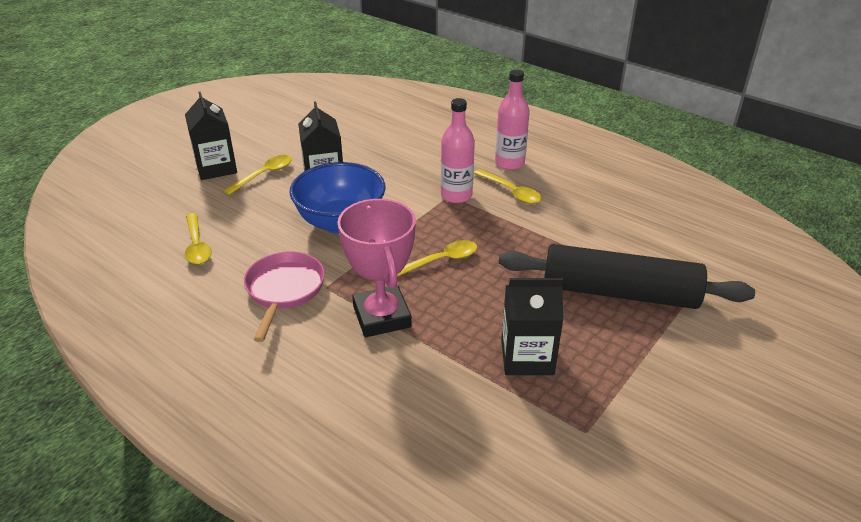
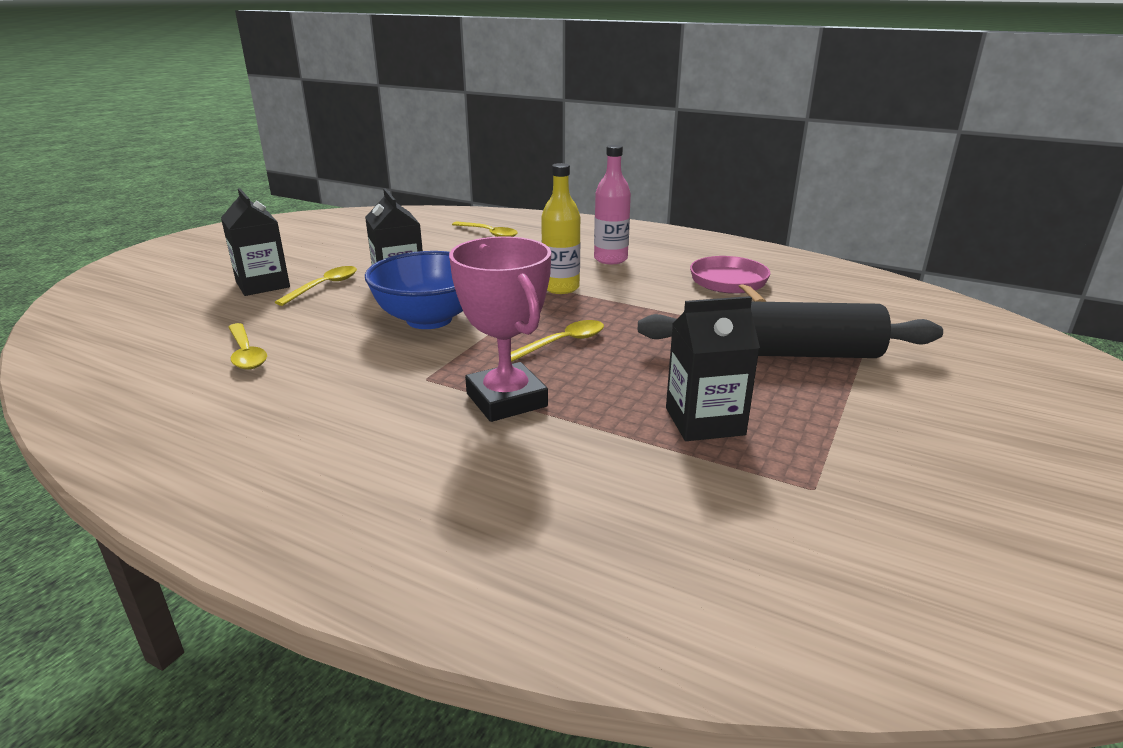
camera: 10 degrees left, 10 degrees down
pink pan [244,252,325,342] -> pink pan moved to [690,256,771,302]
pink bottle [441,98,475,203] -> yellow bottle [541,163,580,294]
yellow spoon [474,169,541,204] -> yellow spoon moved to [452,221,518,237]

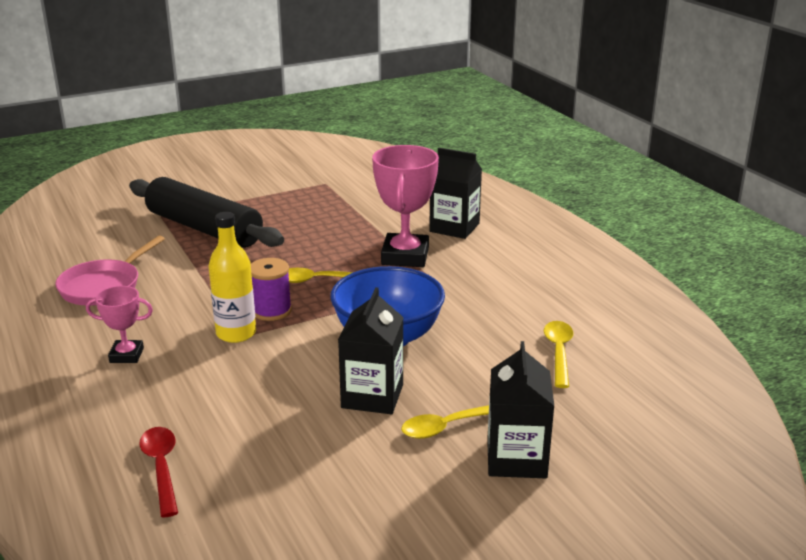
camera: 145 degrees left, 0 degrees up
yellow spoon [452,221,518,237] -> red spoon [139,427,178,517]
pink bottle [594,145,631,264] -> pink trophy [86,286,153,363]
black carton [666,296,760,441] -> black carton moved to [429,148,482,239]
none -> purple spool [251,258,292,321]

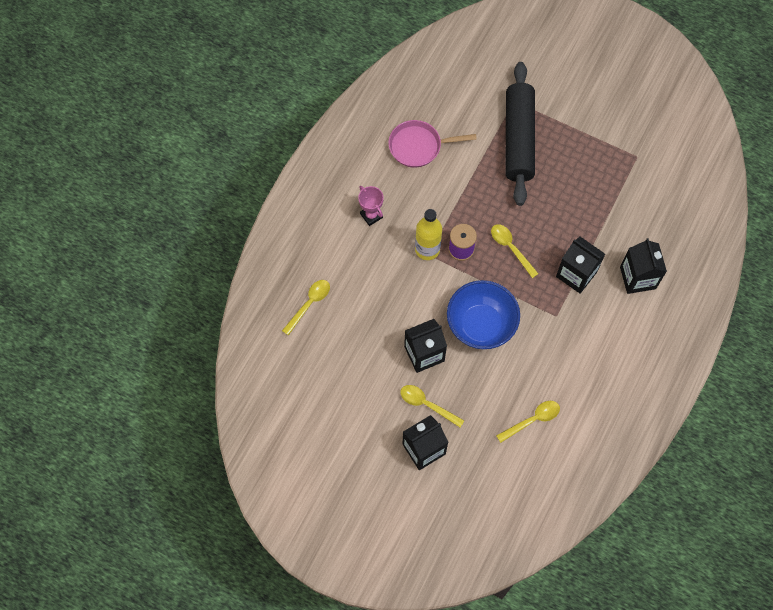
camera: 55 degrees right, 40 degrees up
red spoon [139,427,178,517] -> yellow spoon [282,280,330,336]
pink trophy [372,145,439,267] -> black carton [556,237,605,294]

